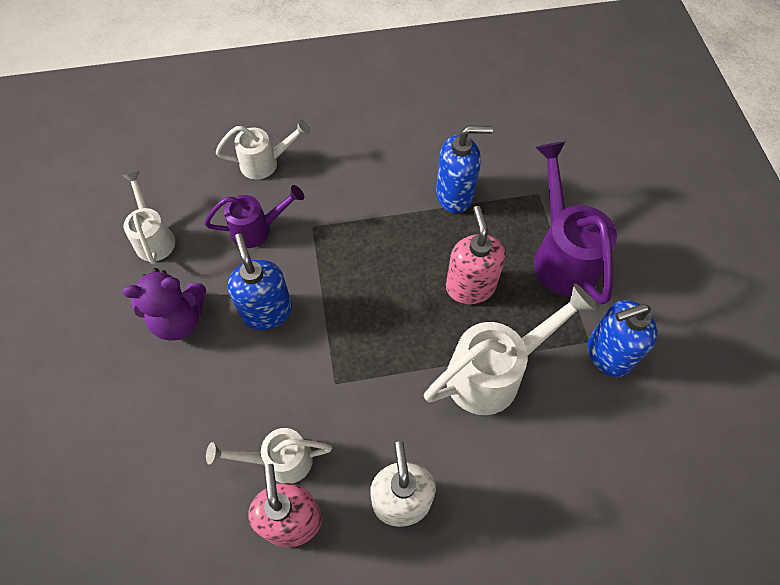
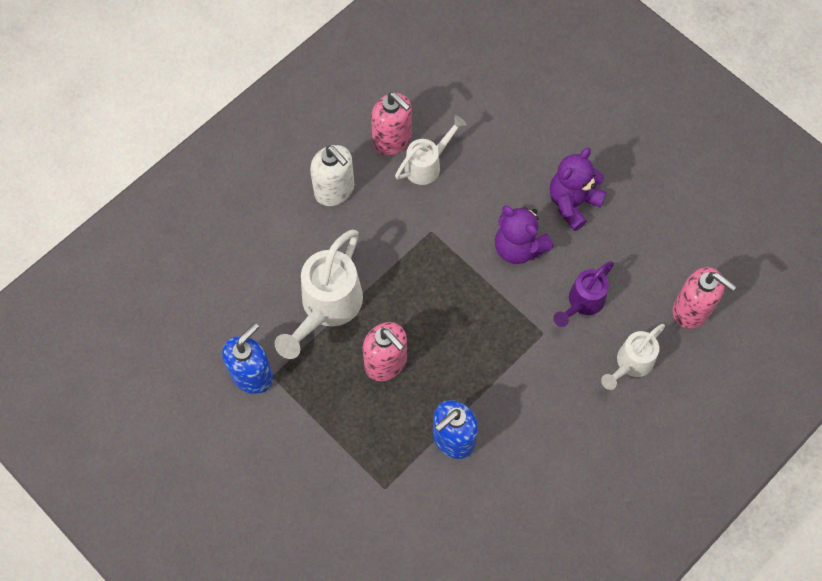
camera: 145 degrees right, 5 degrees up
white watering can [122,171,175,264] -> none
blue soap dispenser [227,234,292,330] -> purple teddy bear [495,206,553,264]
purple watering can [534,141,617,304] -> none
none -> pink soap dispenser [673,267,736,328]

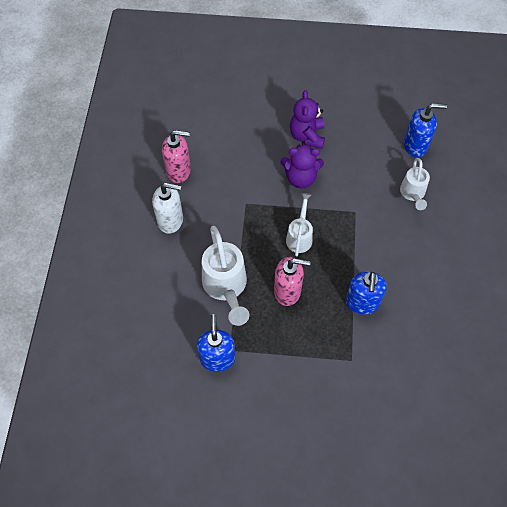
camera: 40 degrees left, 5 degrees down
white watering can [395,115,467,185] -> white watering can moved to [286,193,313,256]
purple watering can [553,261,614,327] -> none
pink soap dispenser [673,267,736,328] -> blue soap dispenser [404,103,447,158]

